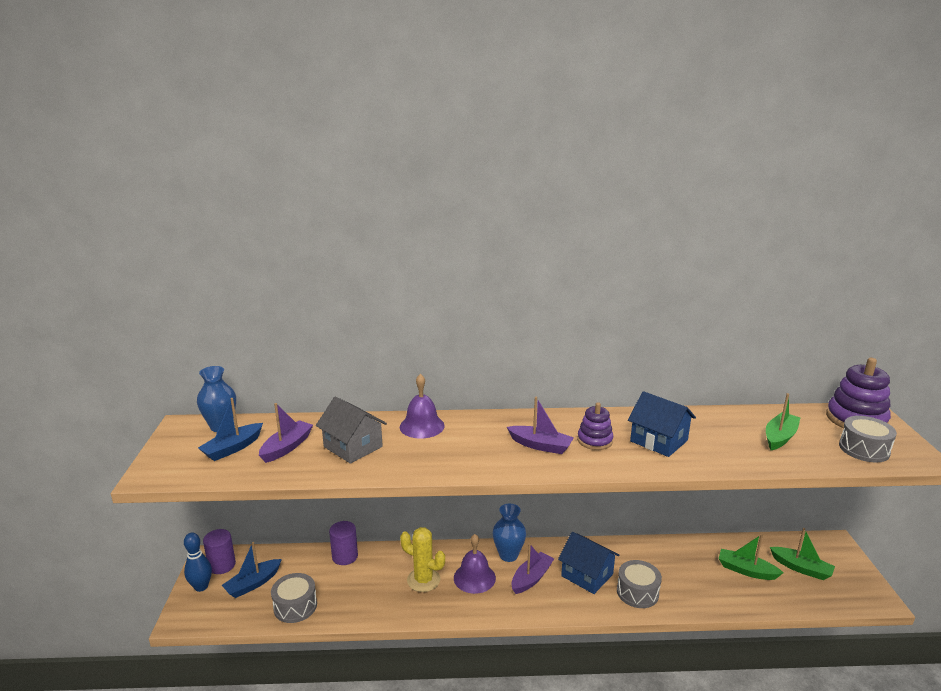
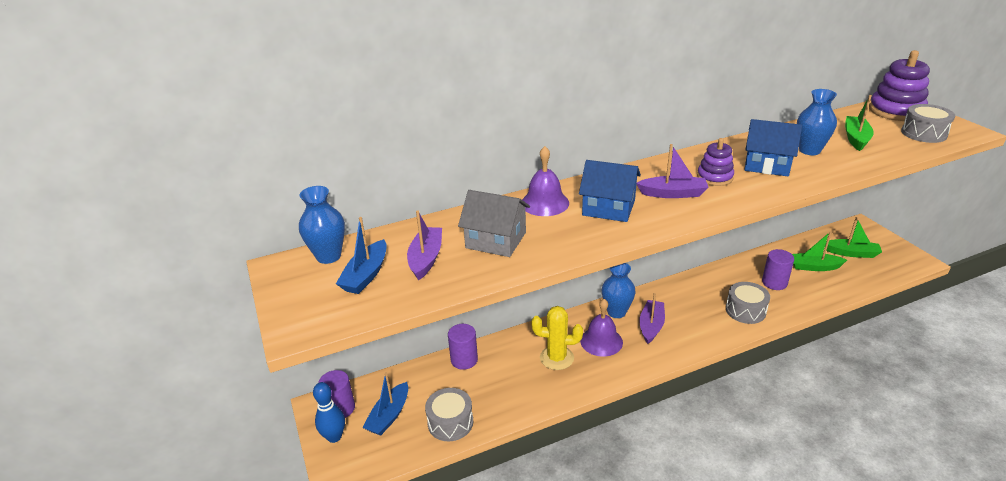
camera: 20 degrees left, 10 degrees up
blue house [558,532,619,594] -> blue house moved to [579,160,641,222]
none -> purple cylinder [762,249,794,290]
none -> blue vase [797,89,837,155]

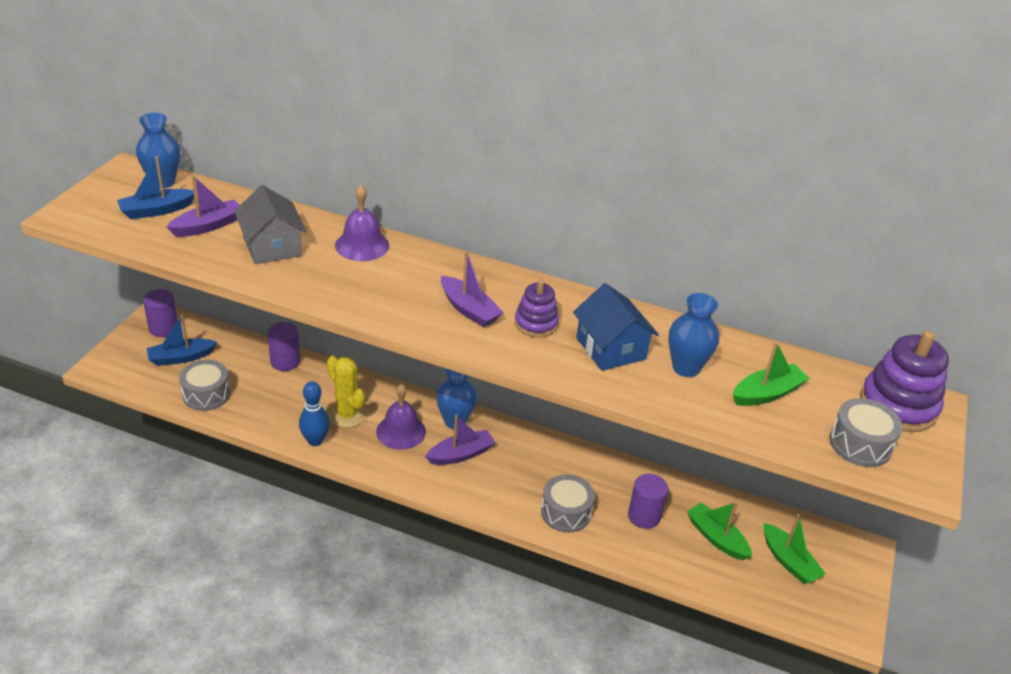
camera: 40 degrees right, 5 degrees up
blue bowling pin [313,382,345,443] -> blue bowling pin moved to [299,381,330,446]
blue house [579,160,641,222] -> none

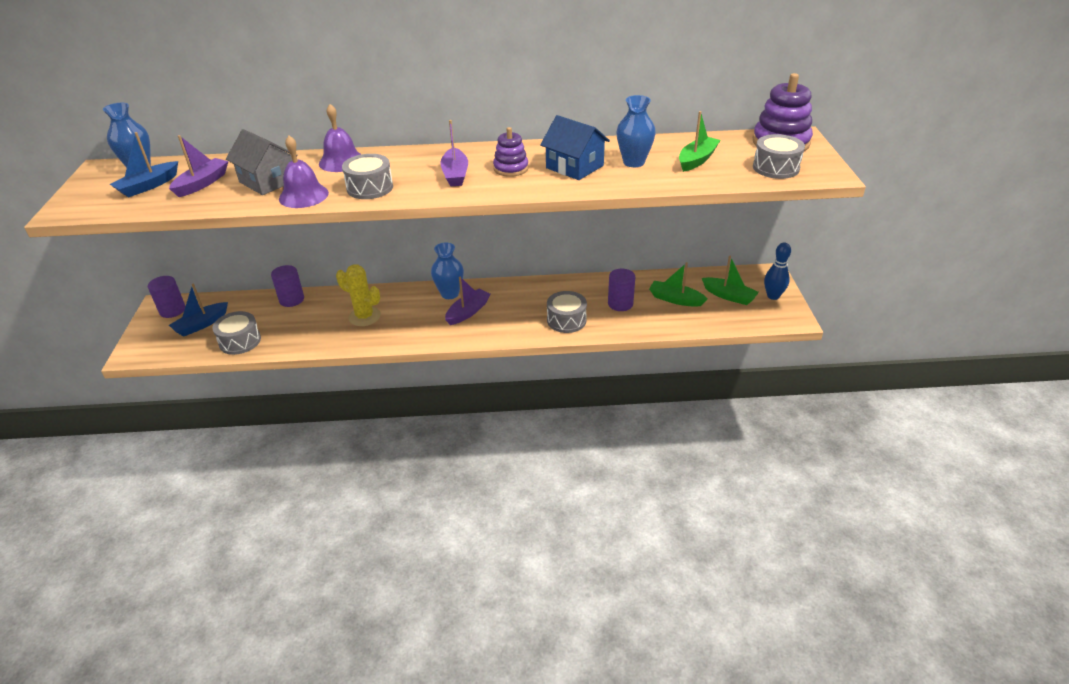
camera: 20 degrees left, 0 degrees up
blue bowling pin [299,381,330,446] -> blue bowling pin moved to [764,242,791,300]
purple bell [376,384,426,450] -> purple bell moved to [279,135,329,208]
purple boat [441,251,504,327] -> purple boat turned 60 degrees clockwise [440,120,468,186]
none -> grey drum [342,154,393,199]

